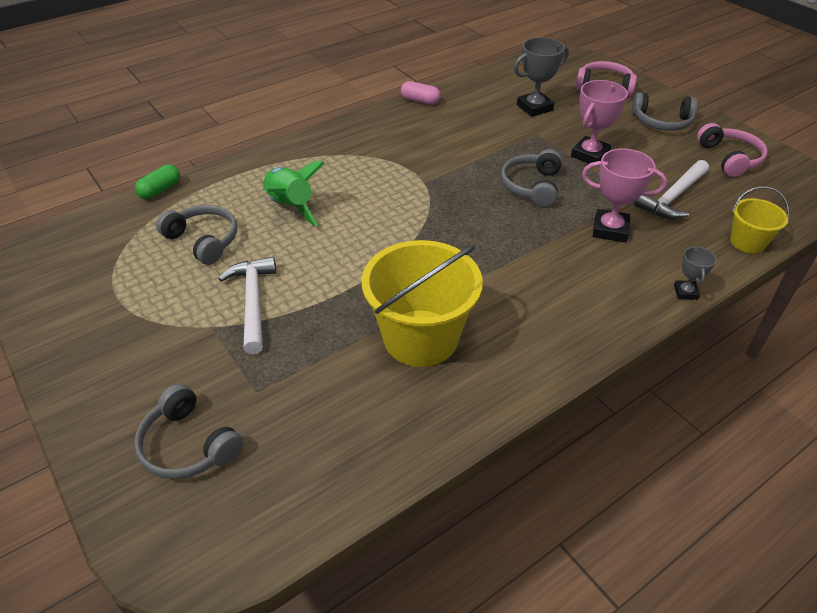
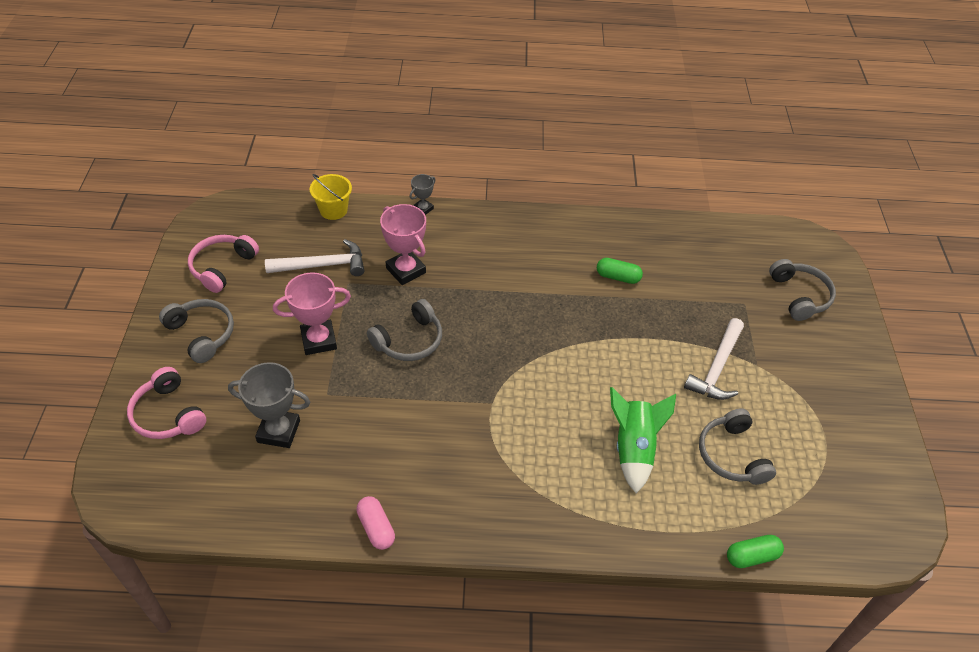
camera: 145 degrees left, 5 degrees up
yellow bucket [362,240,483,367] -> green capsule [597,258,643,284]

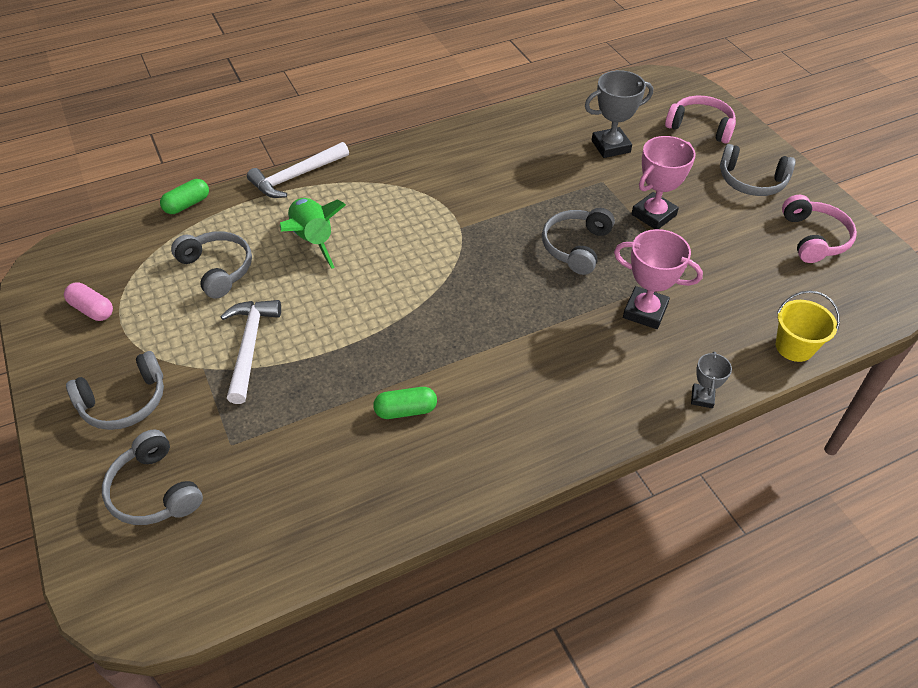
camera: 155 degrees right, 0 degrees up
white hammer [265,239,365,276] -> white hammer moved to [247,142,349,198]
pink capsule [356,496,395,550] -> pink capsule moved to [64,282,113,321]
none -> grey headphones [66,351,164,430]

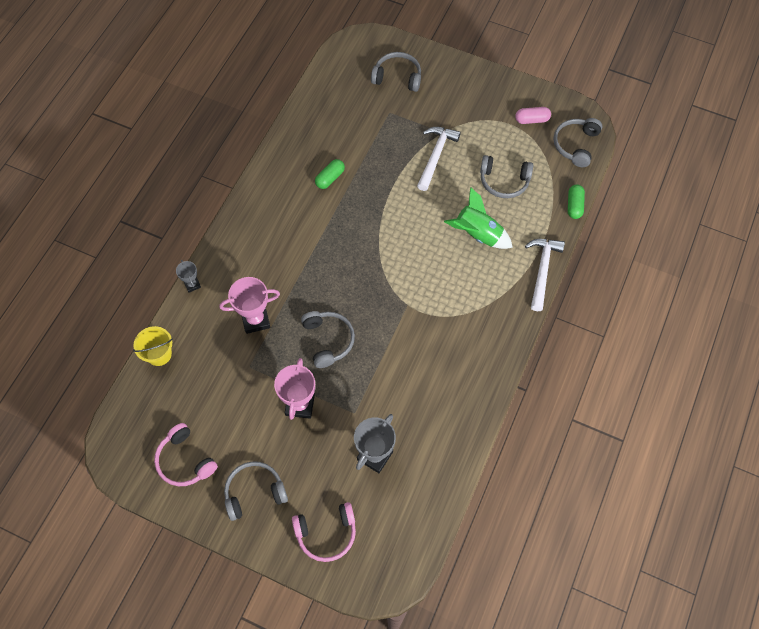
camera: 140 degrees right, 15 degrees up
grey headphones [66,351,164,430] -> grey headphones moved to [554,118,602,167]
white hammer [220,300,281,404] -> white hammer turned 120 degrees counterclockwise [417,127,461,191]

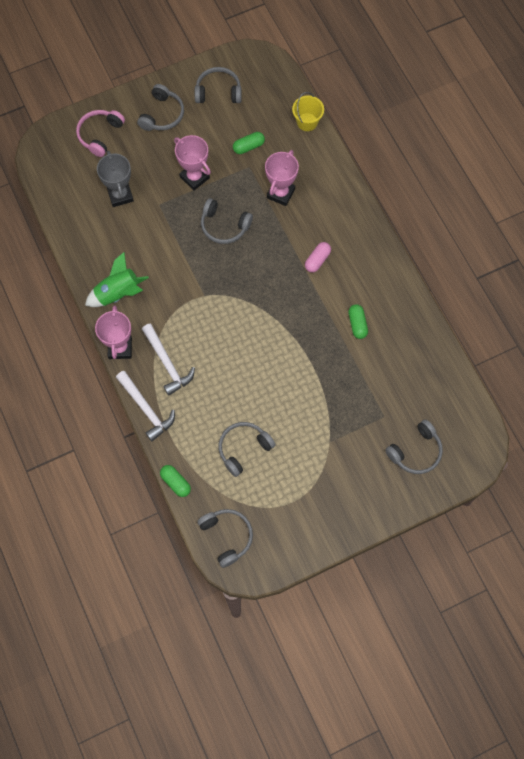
camera: 130 degrees right, 5 degrees up
pink headphones [154,423,218,486] -> grey headphones [194,67,241,103]
grey trophy [176,260,201,293] -> none
white hammer [417,127,461,191] -> white hammer moved to [142,324,195,396]
green rocket [444,187,513,249] -> green rocket moved to [85,252,149,307]
pink capsule [515,107,551,124] -> pink capsule moved to [305,242,331,273]
none -> pink trophy [95,305,132,359]
none -> green capsule [233,132,265,154]

